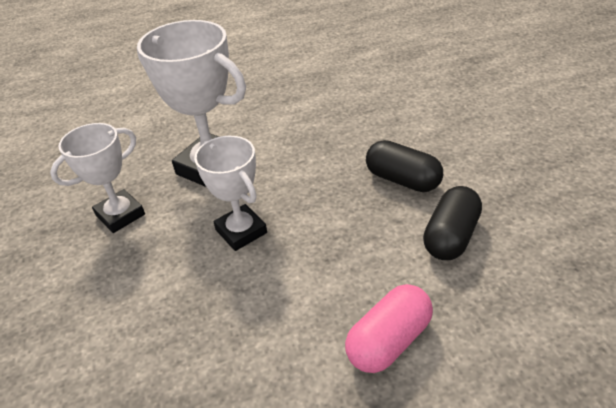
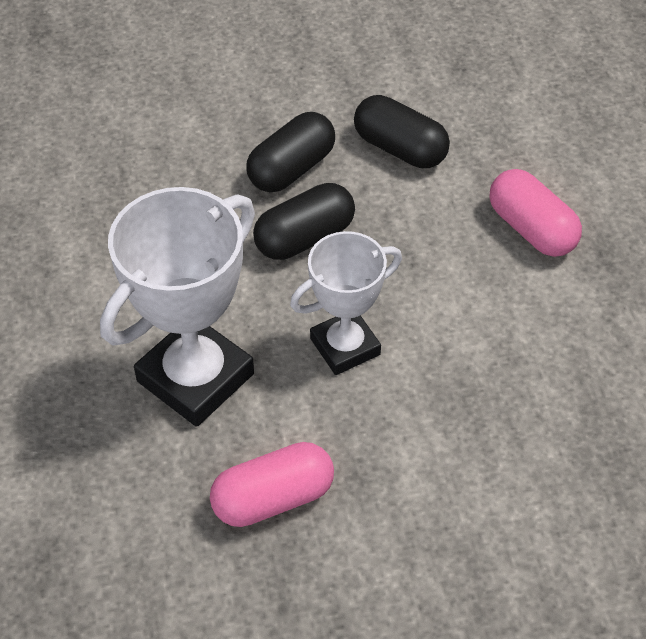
camera: 85 degrees left, 10 degrees up
white trophy [50,123,145,233] -> pink capsule [210,442,334,527]
none -> black capsule [253,183,355,260]

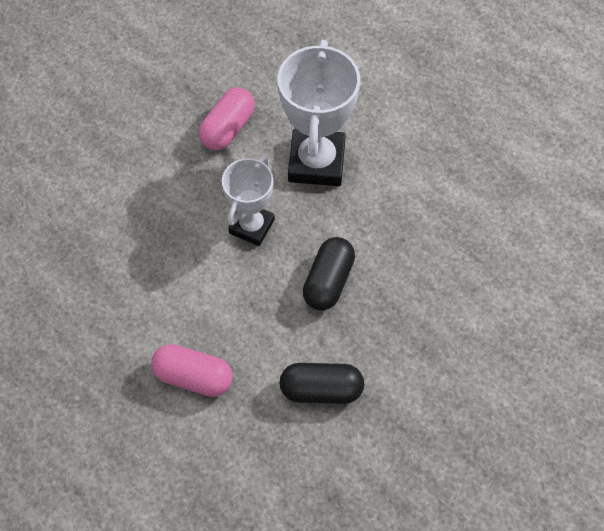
camera: 145 degrees right, 10 degrees up
black capsule [246,112,335,192] -> none

